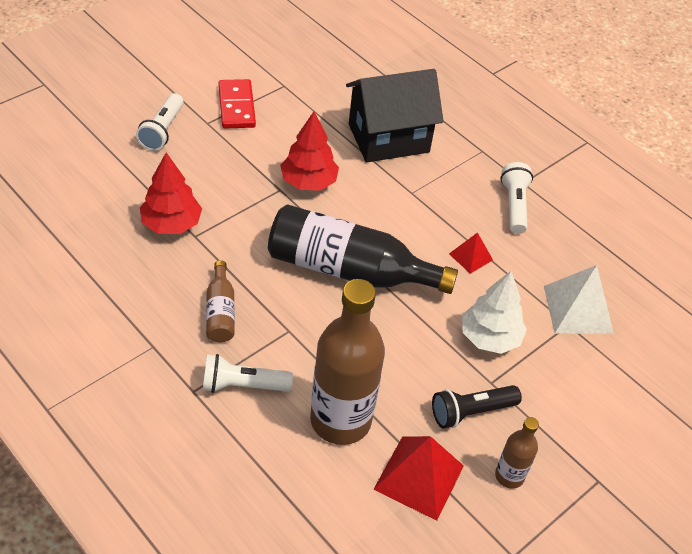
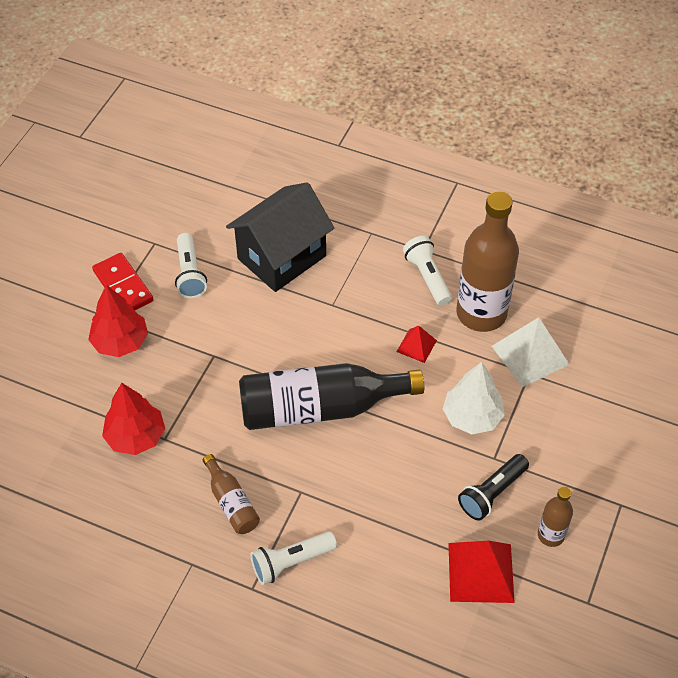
camera: 20 degrees left, 5 degrees up
white flashlight [136,93,184,151] -> white flashlight moved to [175,233,207,298]
red tree [280,111,339,191] -> red tree moved to [88,285,148,357]
brown bottle [310,279,385,445] -> brown bottle moved to [457,191,519,332]

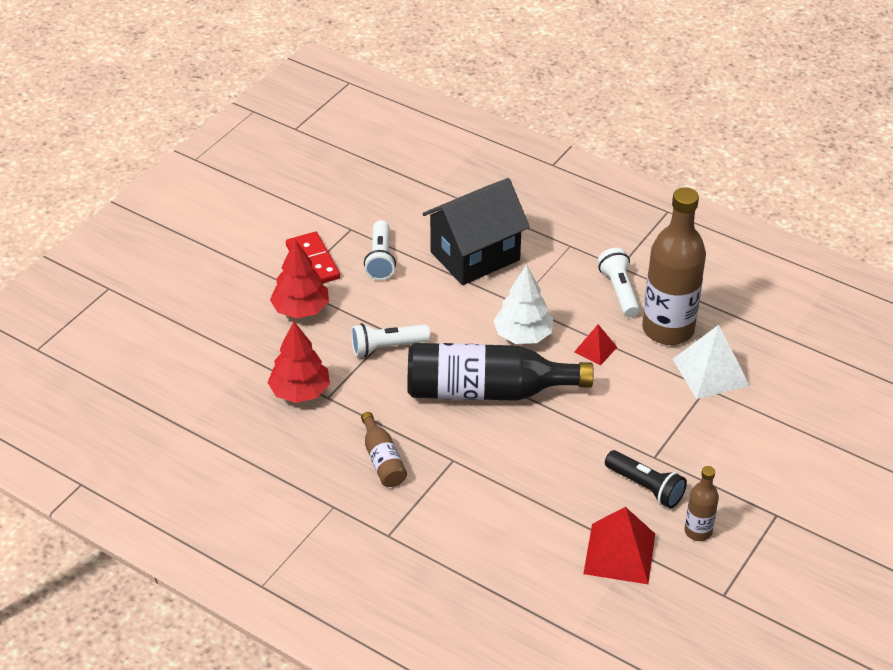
camera: 10 degrees right, 10 degrees down
white flashlight [251,532,337,585] -> white flashlight moved to [351,323,430,357]
white tree [443,362,505,434] -> white tree moved to [493,264,553,344]
black flashlight [458,454,529,521] -> black flashlight turned 105 degrees counterclockwise [605,450,687,508]

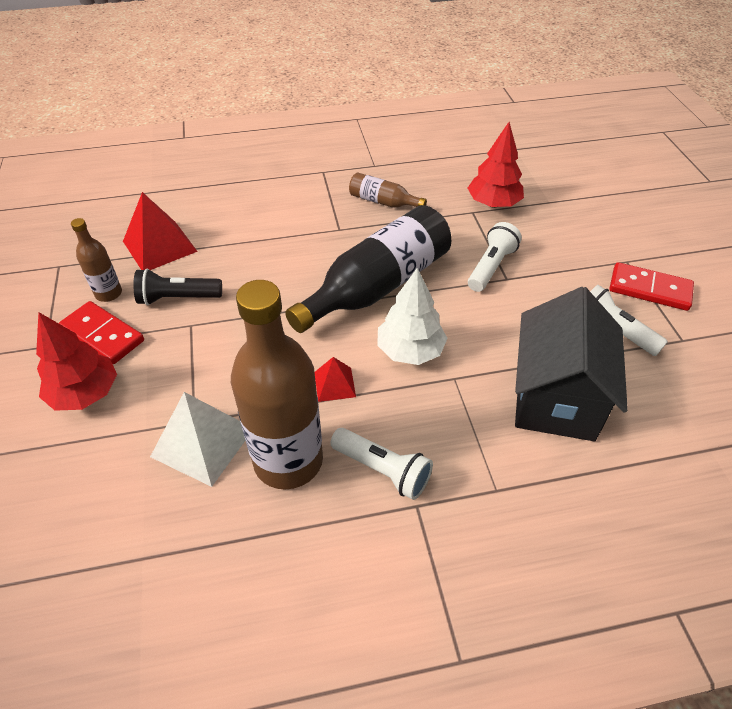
camera: 135 degrees right, 5 degrees up
red tree [270,240,329,318] -> red tree moved to [36,312,117,411]
none -> red domino [59,301,144,364]

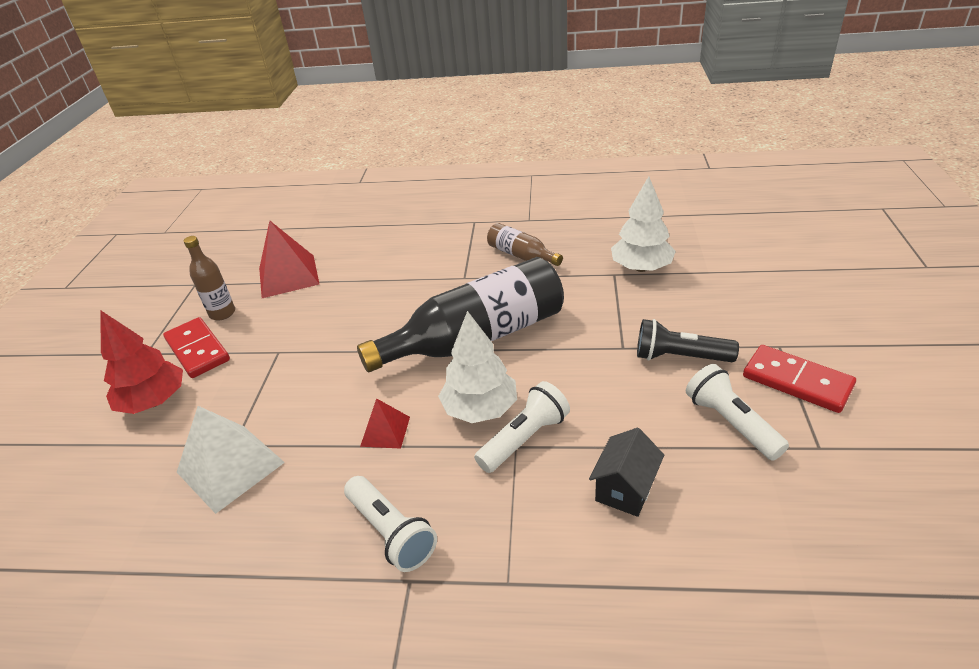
camera: 20 degrees right, 10 degrees down
black flashlight [133,269,222,305] -> black flashlight moved to [637,319,739,362]
brown bottle [231,280,323,490] -> none
red tree [468,122,524,208] -> white tree [611,176,676,272]
white flashlight [468,222,522,292] -> white flashlight moved to [474,381,570,473]
black house [515,287,628,441] -> black house [589,428,664,517], size x0.47

